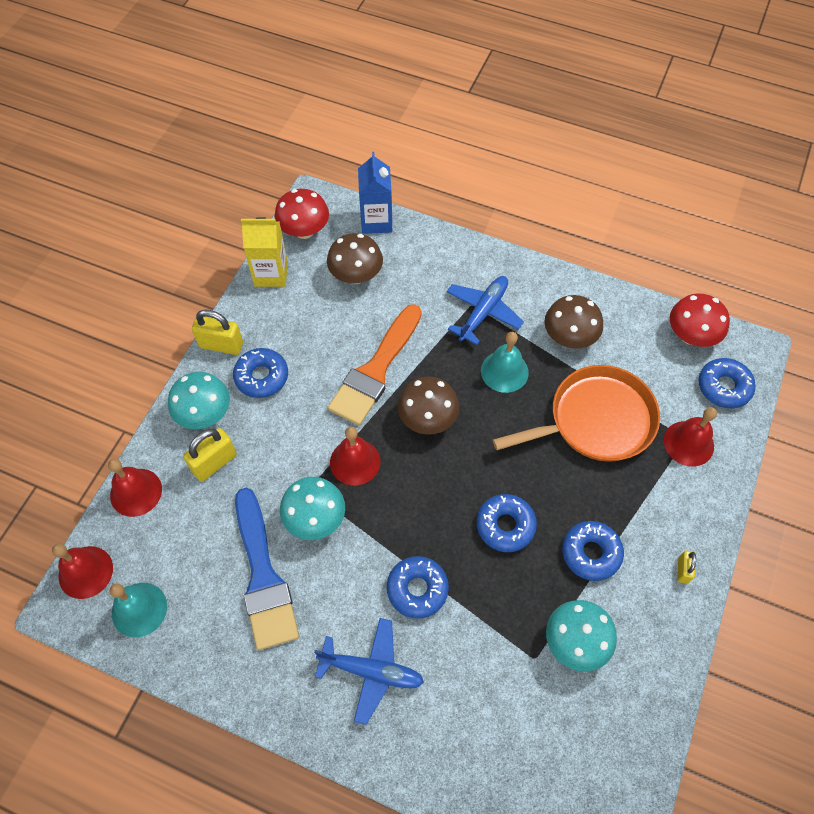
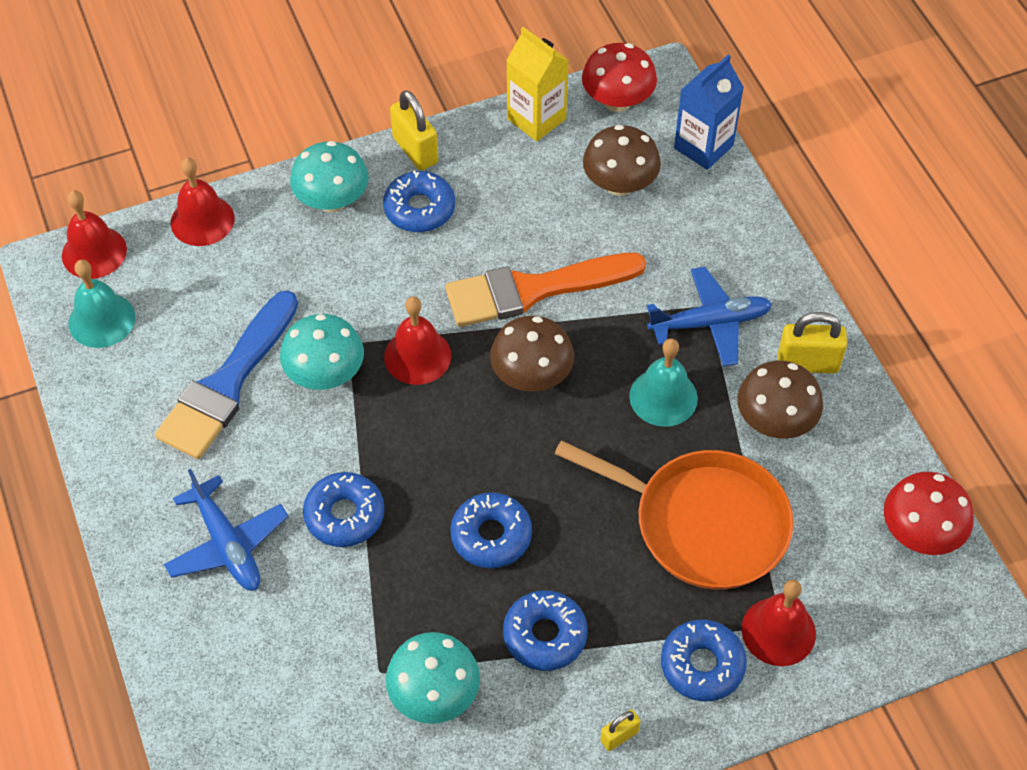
camera: 45 degrees right, 5 degrees down
yellow padlock [183,428,237,482] -> yellow padlock moved to [778,312,847,373]
blue donut [698,358,756,409] -> blue donut moved to [661,620,747,701]

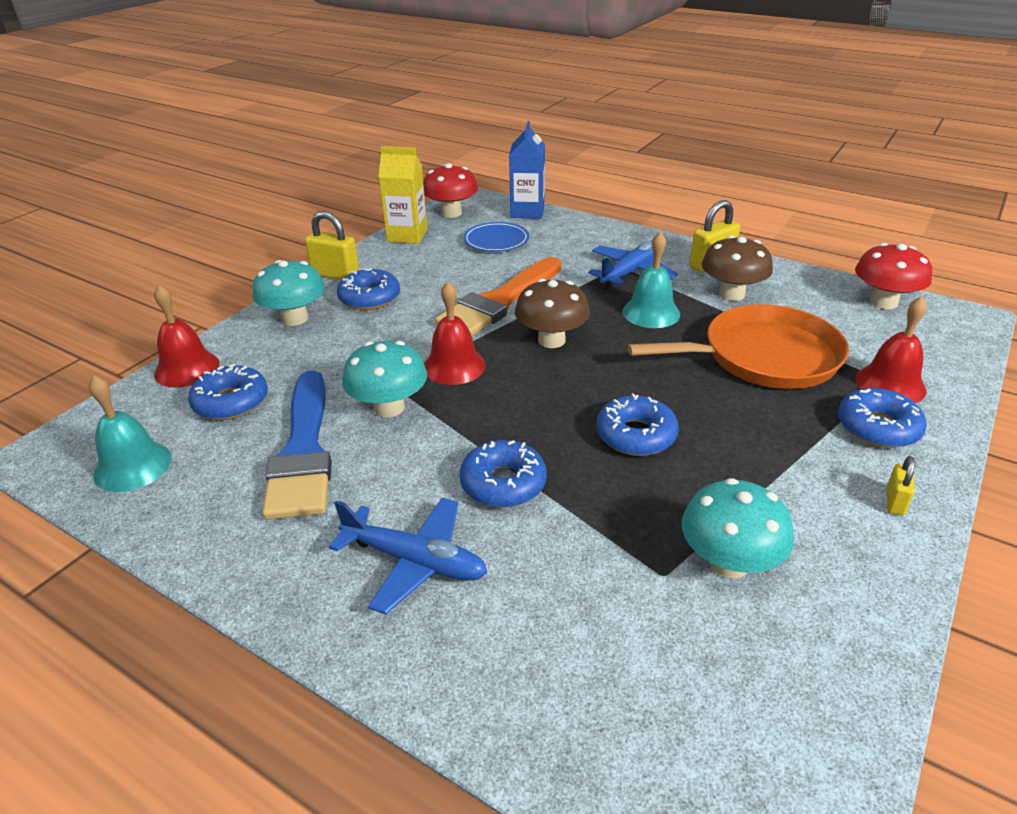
camera: 35 degrees left, 20 degrees down
red bell [62,190,127,279] -> none
blue donut [503,590,588,671] -> blue donut moved to [188,364,268,420]
brown mushroom [583,125,661,196] -> blue plate [463,222,529,252]

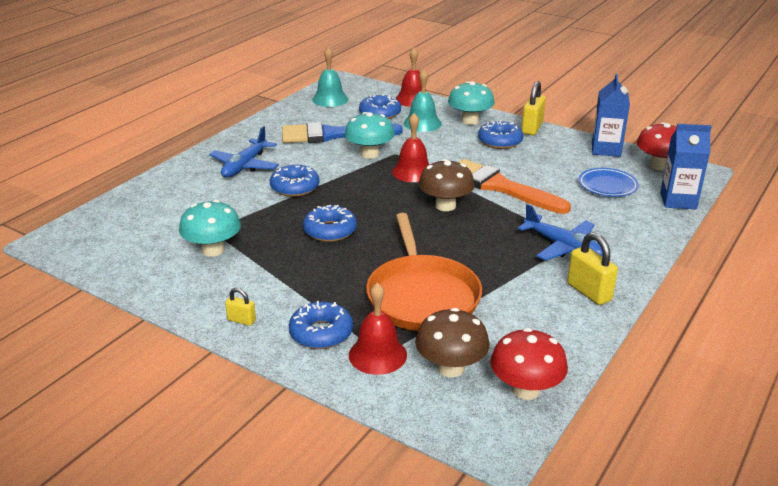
camera: 90 degrees right, 5 degrees down
yellow carton [378,146,427,244] -> blue carton [592,74,630,157]
turquoise bell [622,232,680,328] -> turquoise bell moved to [404,69,442,132]
brown mushroom [702,236,773,301] -> brown mushroom moved to [415,308,490,377]

